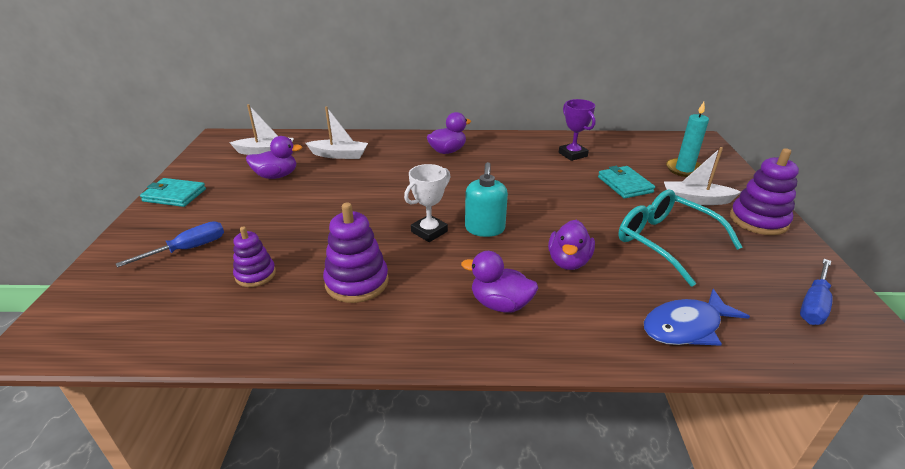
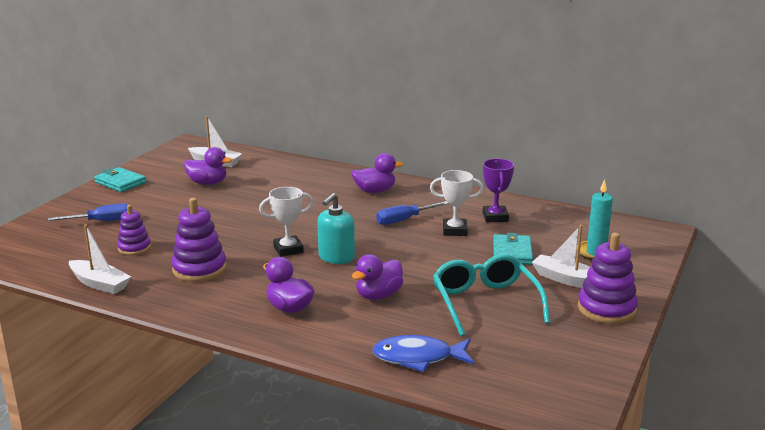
camera: 25 degrees right, 10 degrees down
white boat [306,106,368,159] -> white boat moved to [69,224,131,294]
blue screwdriver [800,259,833,325] -> blue screwdriver moved to [376,201,449,225]
none -> white trophy [430,170,483,236]

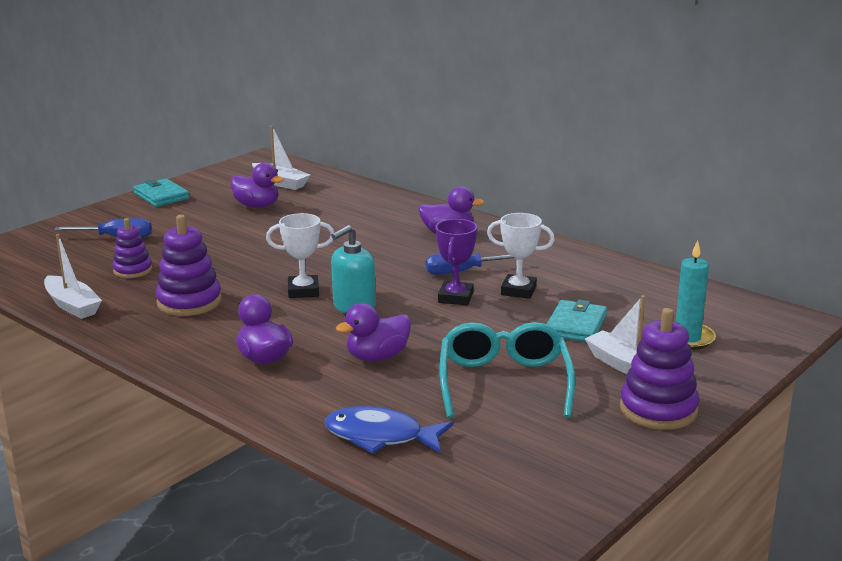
camera: 15 degrees right, 0 degrees up
purple trophy [483,159,514,222] -> purple trophy moved to [435,219,477,305]

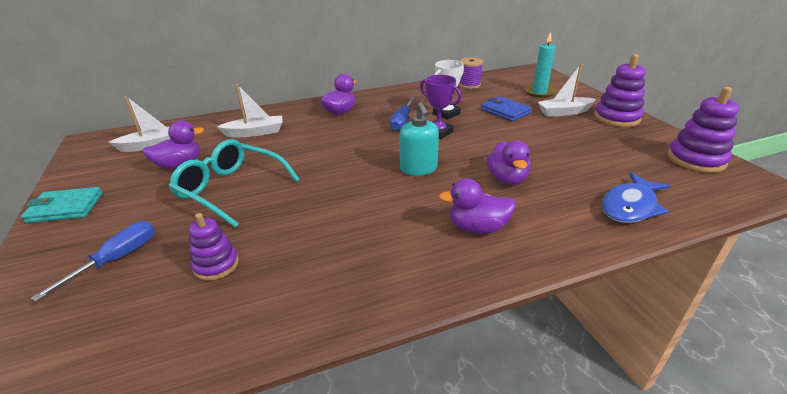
camera: 60 degrees left, 10 degrees up
white boat [44,234,102,319] -> white boat moved to [217,84,283,137]
purple stacking toy [156,215,222,316] -> purple stacking toy moved to [668,87,739,173]
white trophy [266,213,334,298] -> none
turquoise glasses [440,322,575,418] -> turquoise glasses moved to [169,139,300,228]
turquoise wallet [547,299,607,342] -> blue wallet [481,96,532,122]
none -> purple spool [459,57,483,89]

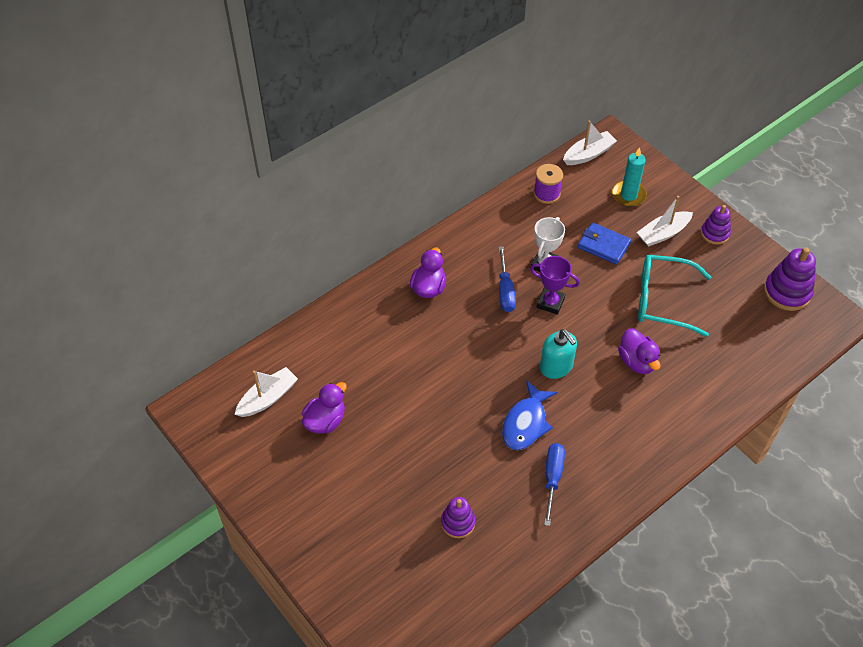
camera: 20 degrees left, 20 degrees up
turquoise wallet [21,187,103,223] -> none
blue screwdriver [31,221,155,301] -> blue screwdriver moved to [544,443,565,526]
turquoise glasses [169,139,300,228] -> turquoise glasses moved to [638,255,711,337]
white boat [217,84,283,137] -> white boat moved to [563,121,617,165]
purple duck [439,178,516,234] -> none
purple stacking toy [594,54,646,127] -> purple stacking toy [701,205,731,245], size x0.63
blue fish [602,172,670,223] -> blue fish moved to [502,380,557,450]

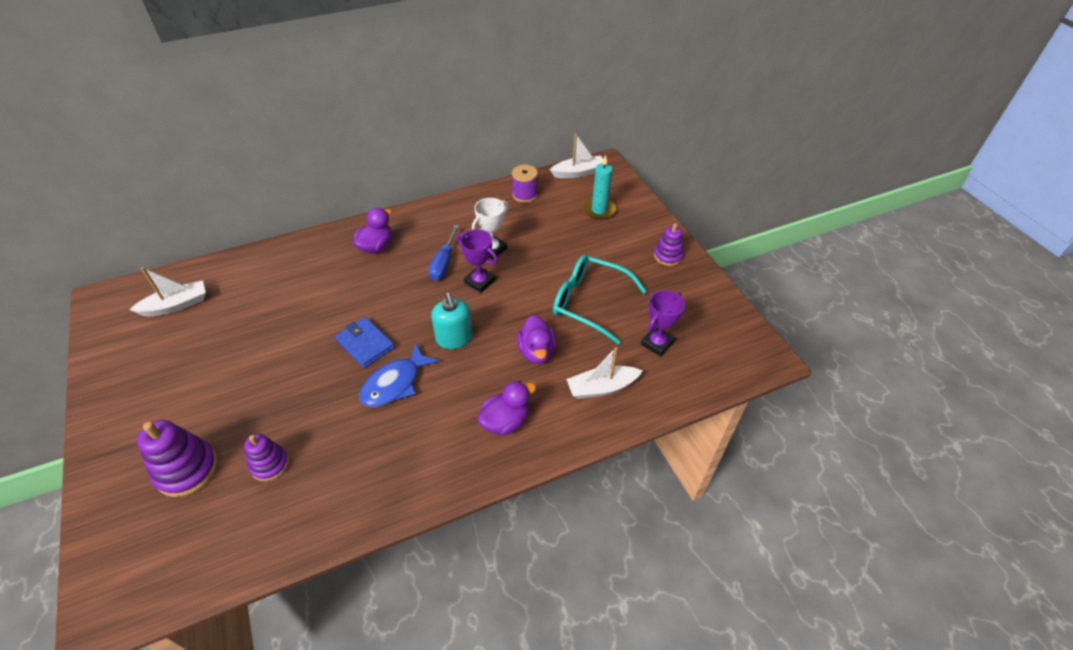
camera: 15 degrees right, 5 degrees down
purple duck [302,382,347,434] -> purple duck moved to [477,381,536,436]
blue screwdriver [544,443,565,526] -> none
blue wallet [578,222,631,265] -> blue wallet moved to [335,317,395,368]
white boat [636,196,693,247] -> white boat moved to [566,347,643,399]
purple stacking toy [764,247,816,311] -> purple stacking toy moved to [137,420,218,497]
none -> purple trophy [641,290,685,357]

